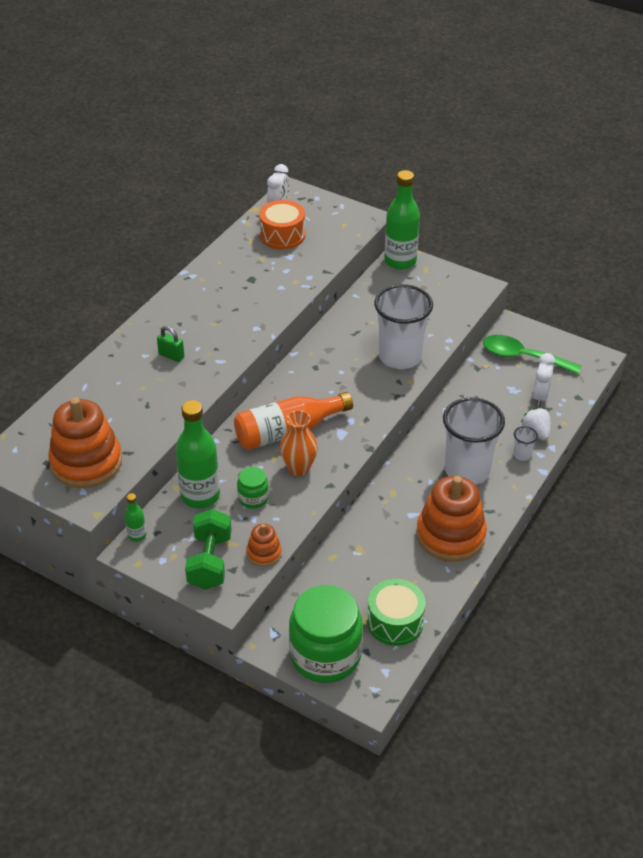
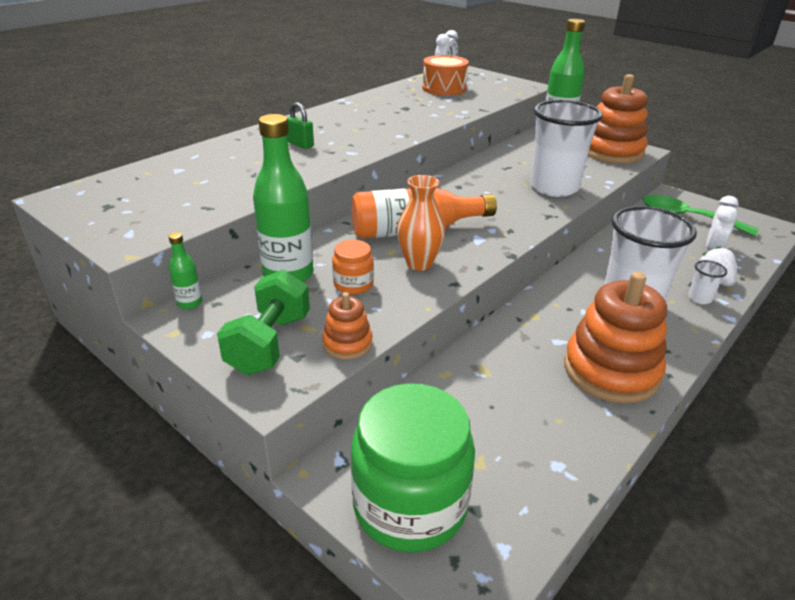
camera: 10 degrees right, 10 degrees down
orange stacking toy [48,397,122,488] -> orange stacking toy moved to [588,74,648,164]
green jar [237,467,269,509] -> orange jar [332,240,374,294]
green drum [367,579,426,646] -> none

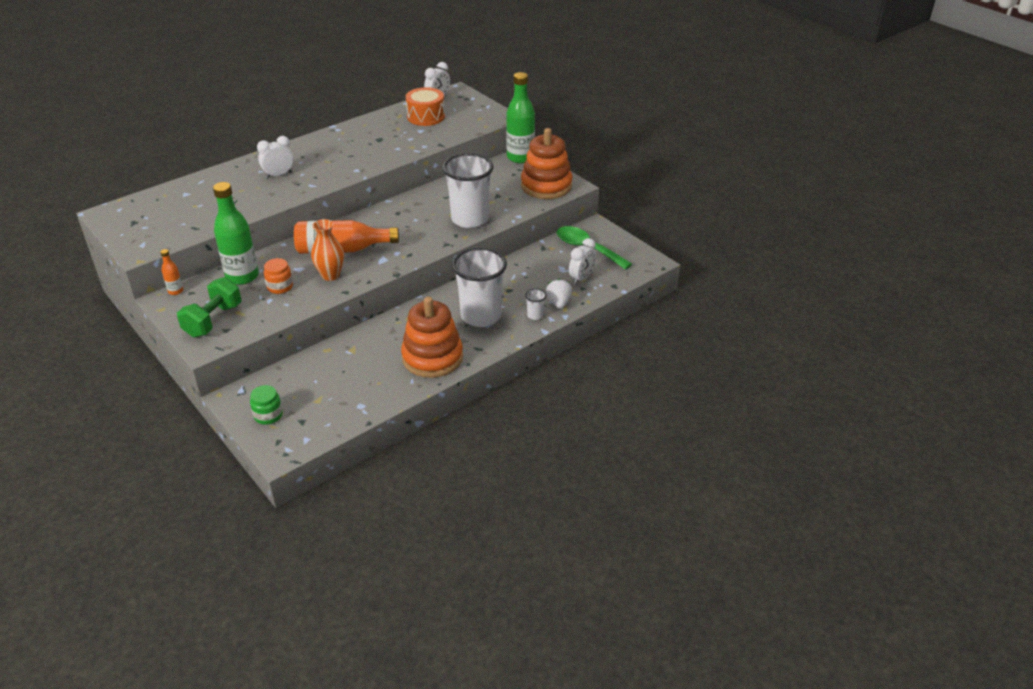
camera: 10 degrees right, 5 degrees up
green bottle [169,232,202,309] -> orange bottle [160,249,183,295]
green padlock [287,102,314,149] -> white clock [257,136,294,178]
orange stacking toy [322,292,373,359] -> none
green jar [351,383,475,552] -> green jar [250,385,283,425], size x0.46

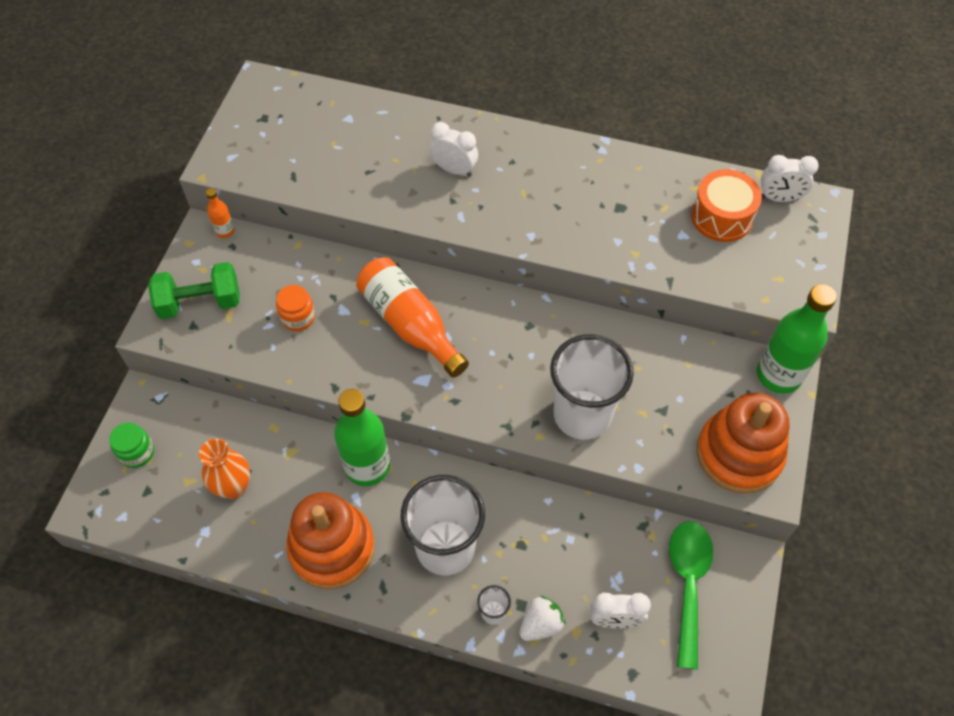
camera: 55 degrees right, 20 degrees up
green bottle [213,182,259,285] -> green bottle moved to [334,389,390,486]
orange vase [311,219,344,281] -> orange vase moved to [199,438,250,499]

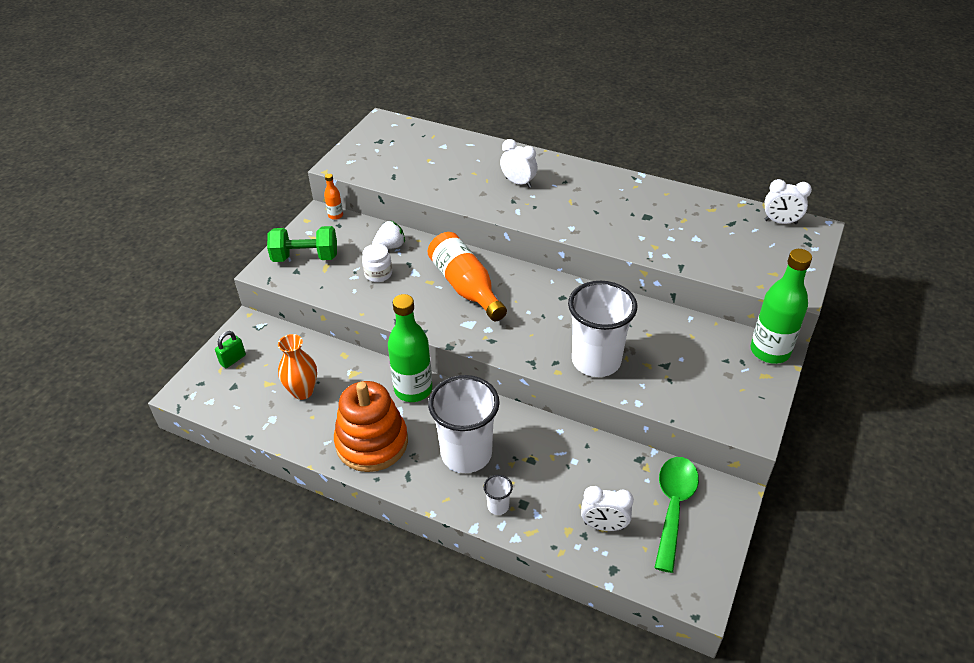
camera: 10 degrees right, 15 degrees down
green jar [109,422,154,468] -> green padlock [215,331,246,368]
orange jar [276,285,315,331] -> white jar [362,244,392,282]
white strawberry [519,596,565,641] -> white strawberry moved to [372,220,405,249]
orange drum [691,169,762,242] -> none
orange stacking toy [697,393,790,494] -> none

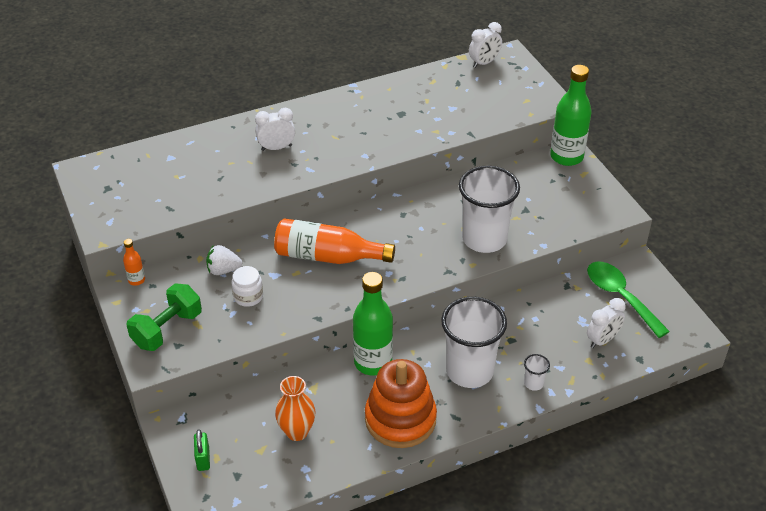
camera: 50 degrees left, 0 degrees up
white strawberry [372,220,405,249] -> white strawberry turned 105 degrees counterclockwise [206,245,242,275]

